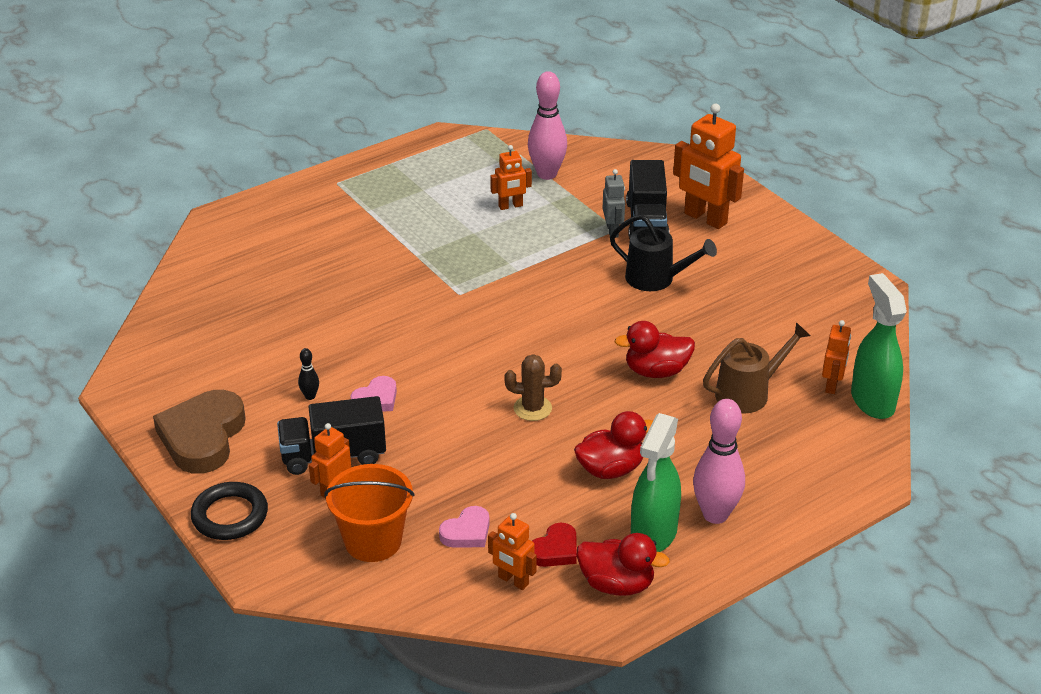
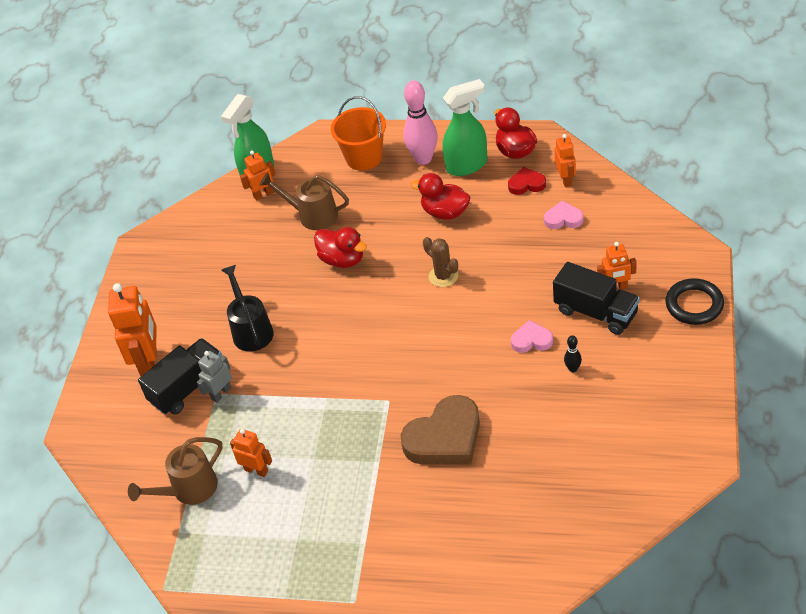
camera: 130 degrees left, 10 degrees up
brown heart [153,390,246,474] -> brown heart moved to [401,395,480,465]
orange bucket [324,464,415,562] -> orange bucket moved to [331,96,386,171]
pink bowling pin [528,71,567,180] -> brown watering can [128,437,223,505]

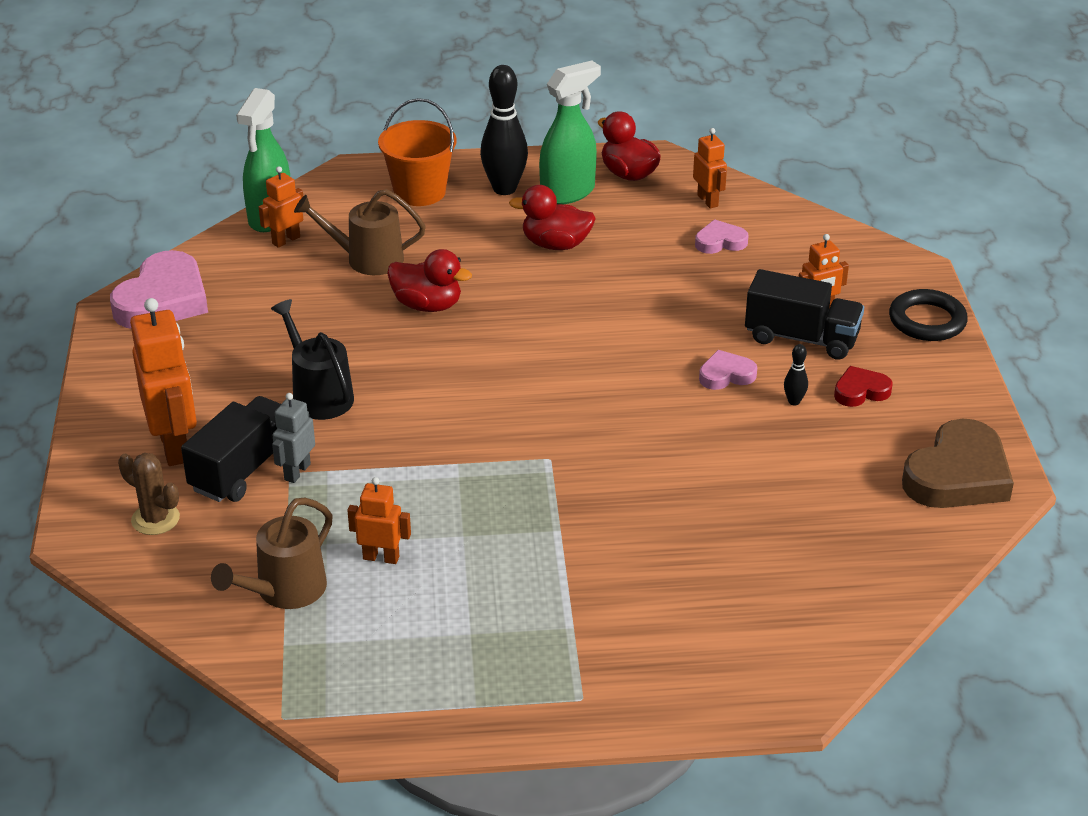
camera: 20 degrees left, 10 degrees down
brown heart [401,395,480,465] -> brown heart moved to [902,418,1014,508]
pink bowling pin [403,80,438,165] -> black bowling pin [480,65,528,195]
brown cactus [423,237,458,287] -> brown cactus moved to [118,453,180,535]
red heart [508,167,546,195] -> red heart moved to [834,366,893,407]
none -> pink heart [110,250,208,328]

